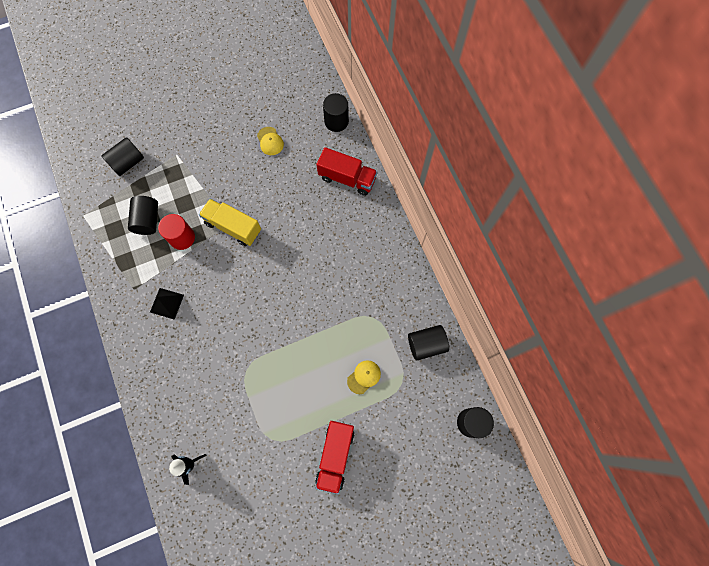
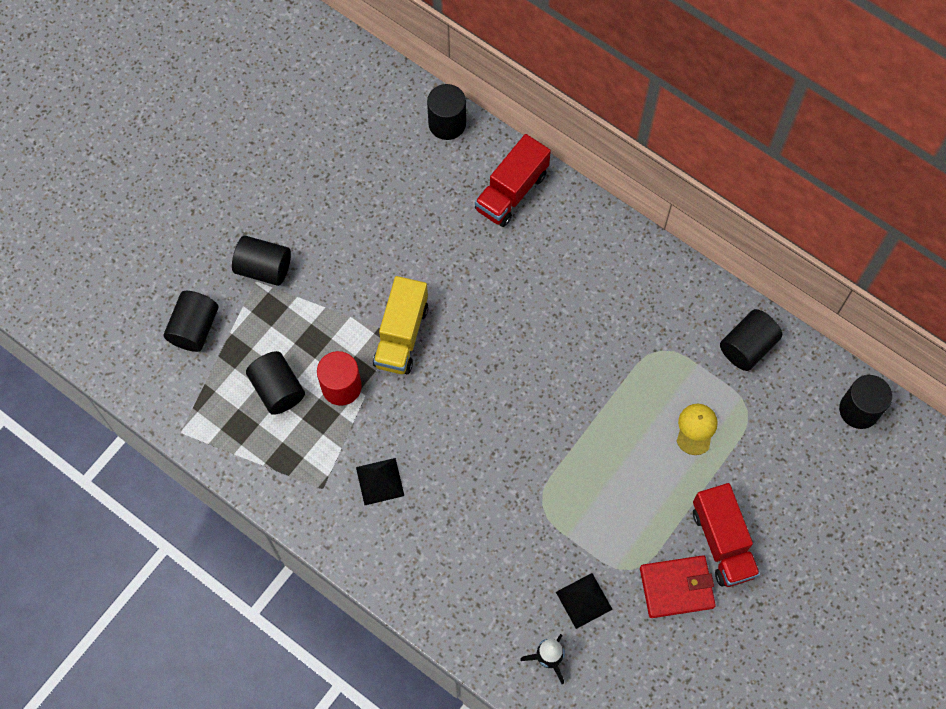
camera: 30 degrees left, 5 degrees down
yellow truck [199,199,261,246] -> yellow truck turned 75 degrees counterclockwise [373,276,428,374]
yellow cap [257,127,284,155] -> none
red truck [316,147,377,196] -> red truck turned 135 degrees clockwise [475,134,551,227]
none -> black cylinder [232,236,291,286]
none -> black pyramid [556,573,613,629]
none -> red wallet [640,555,716,618]

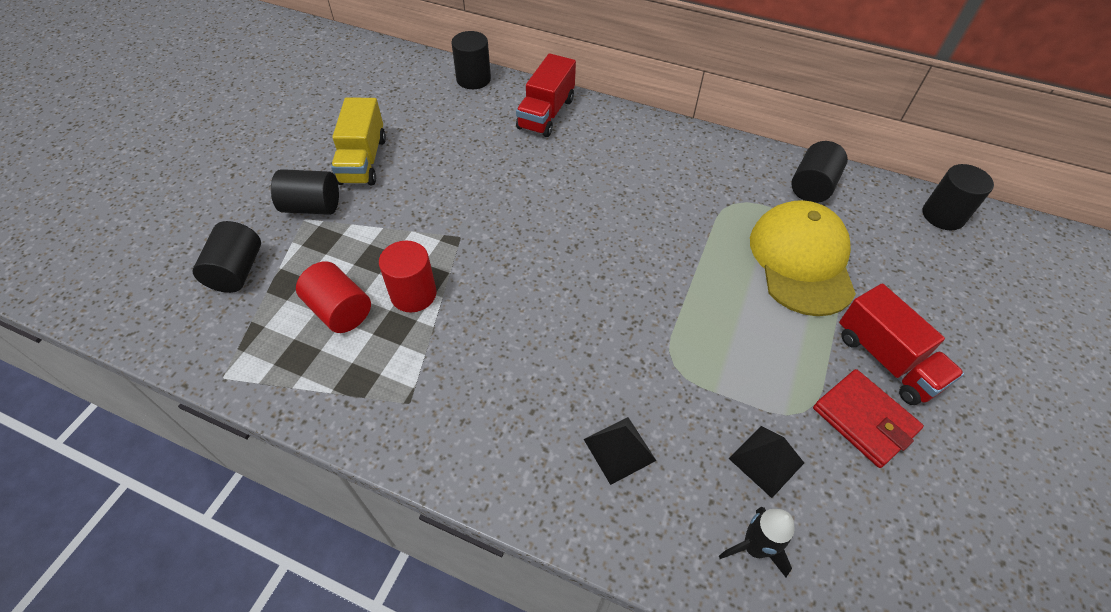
camera: 15 degrees left, 15 degrees down
black cylinder [246,351,305,415] -> red cylinder [296,261,371,333]
black pyramid [356,458,404,505] -> black pyramid moved to [584,417,656,485]
yellow truck [373,276,428,374] -> yellow truck moved to [331,97,386,185]
red wallet [640,555,716,618] -> red wallet turned 75 degrees clockwise [813,369,924,468]
yellow cap [677,404,718,455] -> yellow cap [750,200,856,316], size x2.33

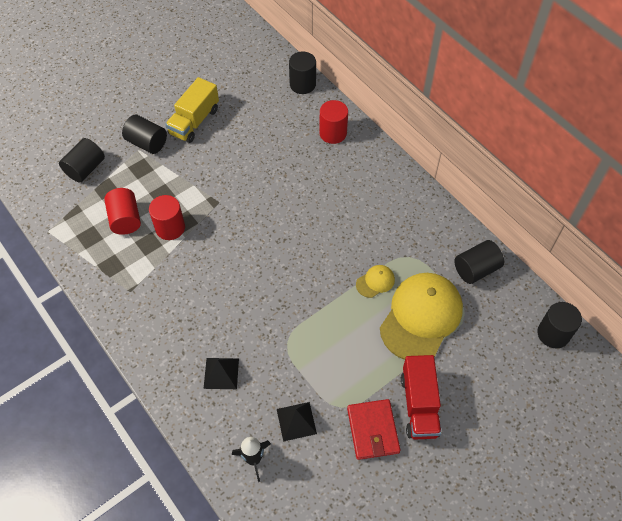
camera: 30 degrees right, 5 degrees up
red truck [516,53,576,137] -> red cylinder [319,100,348,144]
none -> yellow cap [356,265,395,298]

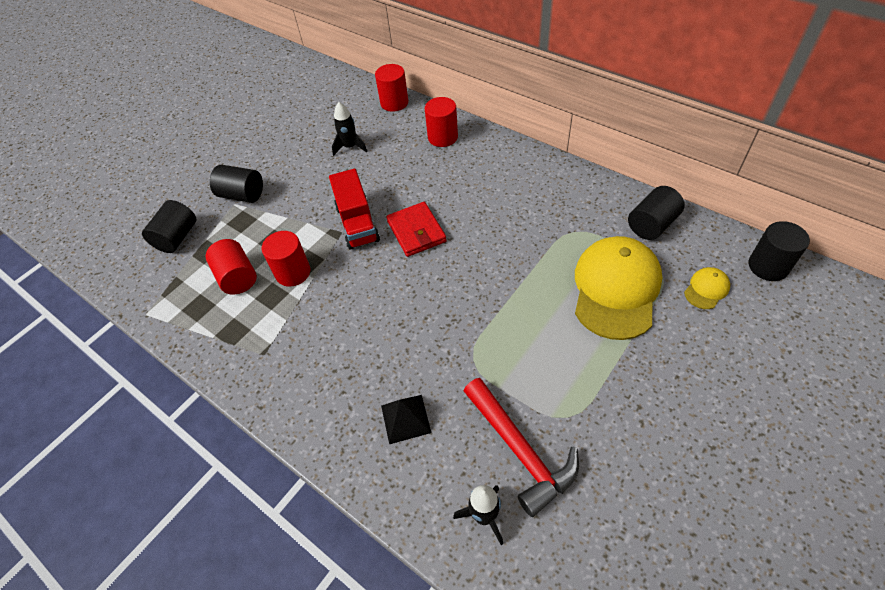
camera: 10 degrees left, 5 degrees down
yellow truck [165,77,219,143] -> none
black pyramid [277,402,317,442] -> red hammer [464,378,579,517]
black cylinder [289,52,316,94] -> red cylinder [375,64,408,112]
red wallet [347,399,400,460] -> red wallet moved to [387,202,447,257]
yellow cap [356,265,395,298] -> yellow cap moved to [684,267,730,309]
red truck [401,355,441,439] -> red truck moved to [329,169,380,250]
none -> black rocket [332,102,367,156]

